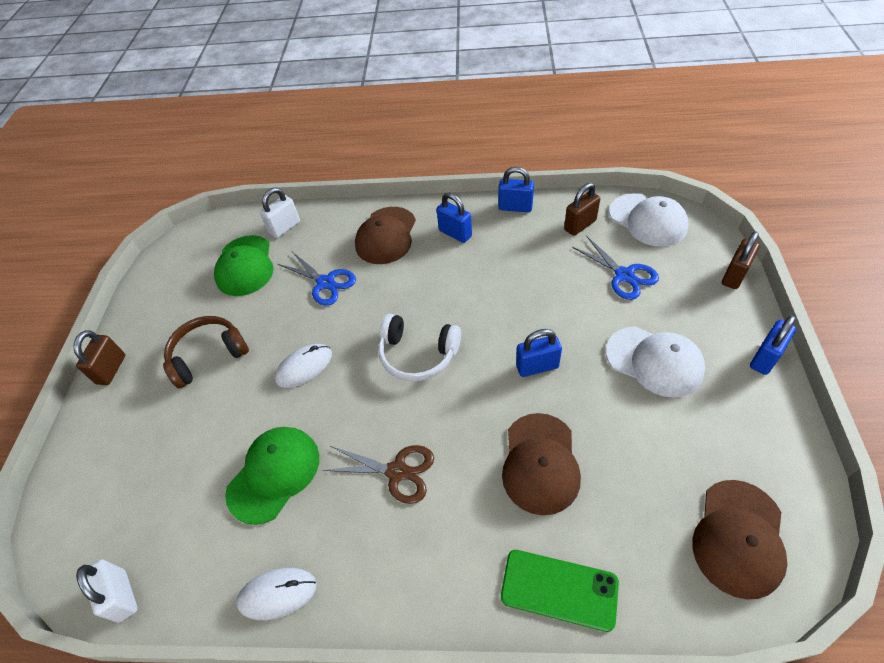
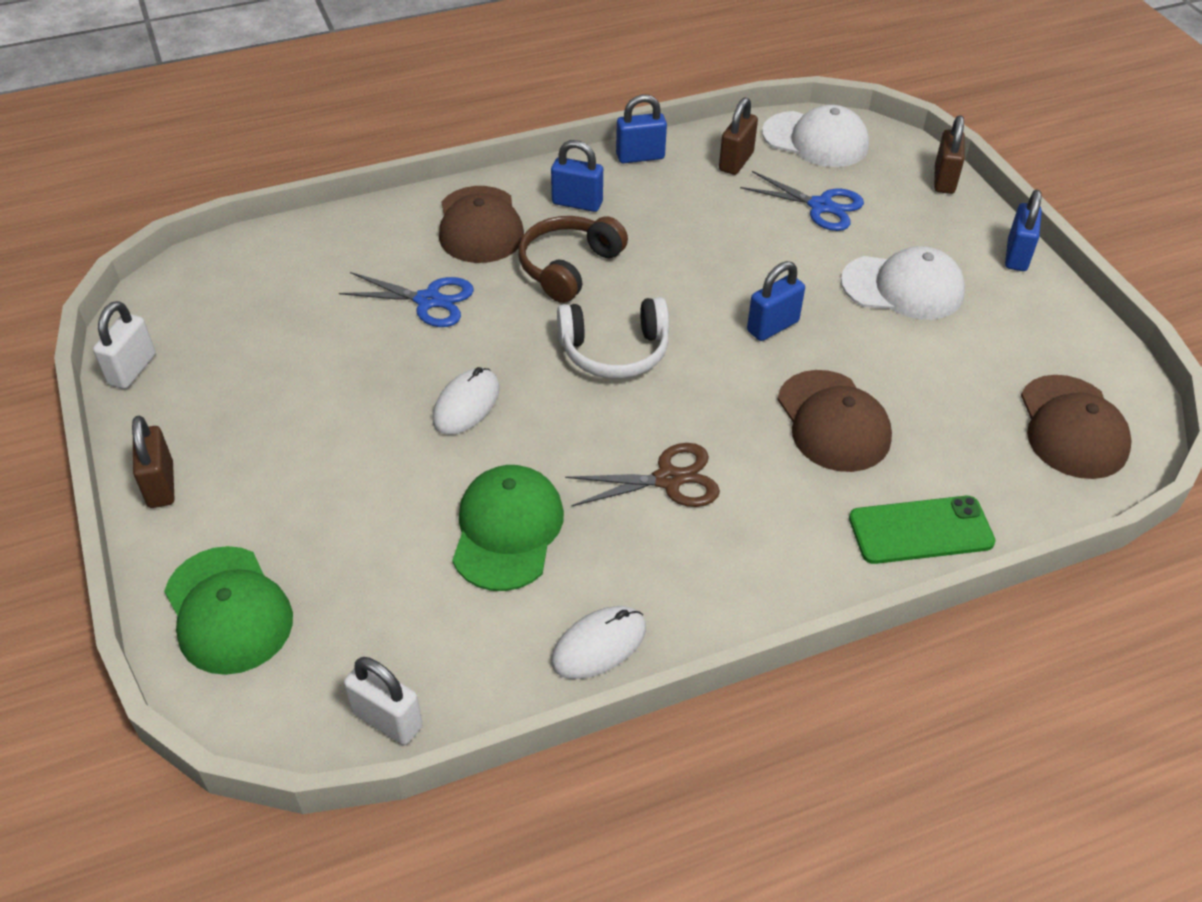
camera: 30 degrees left, 5 degrees down
brown headphones [163,316,249,388] -> brown headphones moved to [518,216,628,303]
green cap [214,235,273,296] -> green cap moved to [164,546,293,675]
white padlock [260,188,300,238] -> white padlock moved to [93,301,156,389]

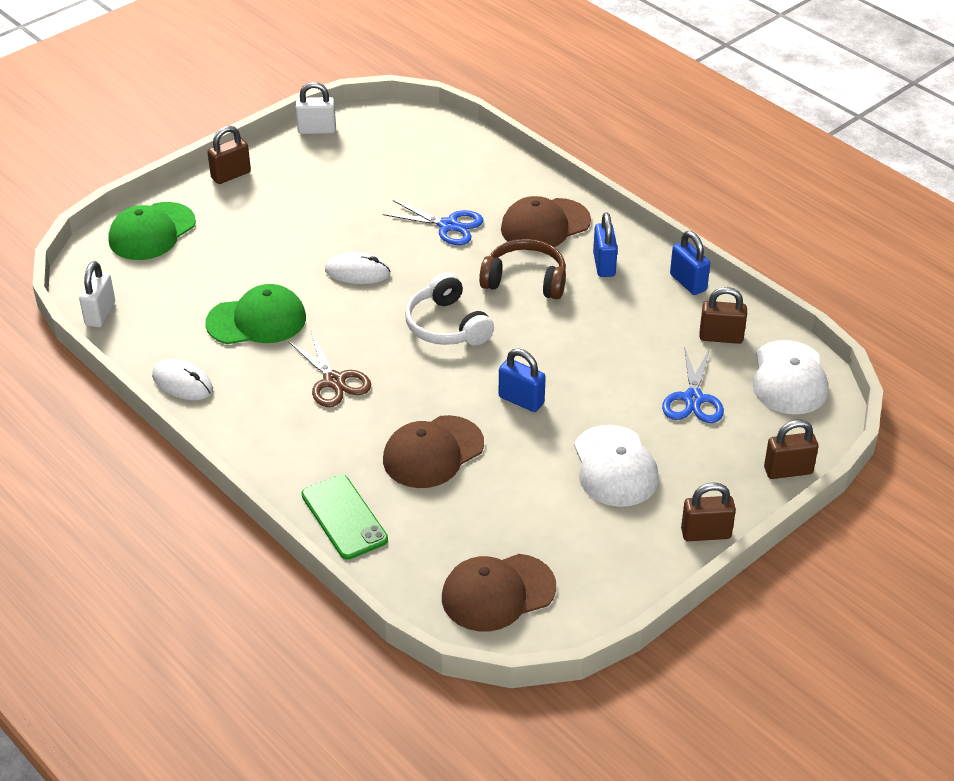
camera: 70 degrees right, 5 degrees down
blue scissors [339,272,474,327] -> blue scissors turned 60 degrees counterclockwise [383,200,483,245]
blue padlock [1005,190,1042,271] -> brown padlock [681,482,736,541]

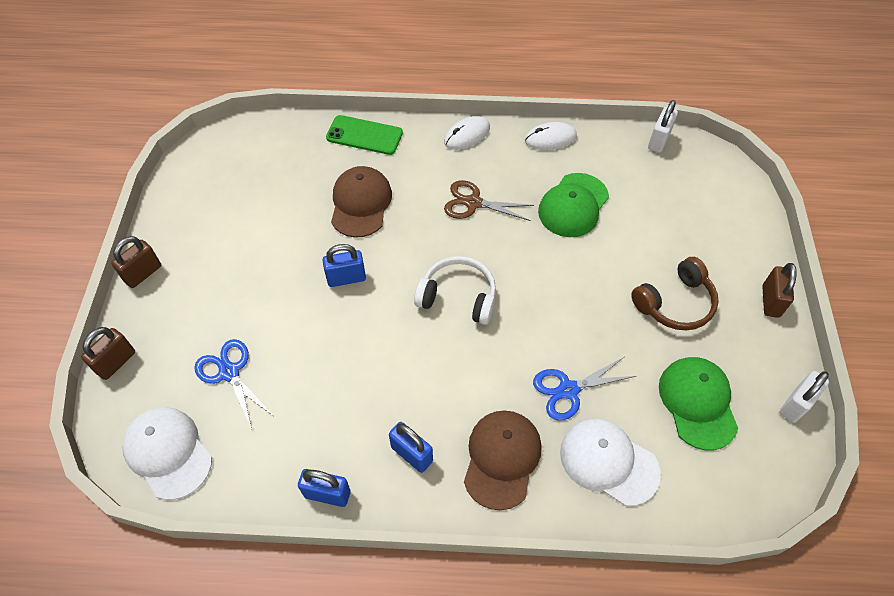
camera: 135 degrees right, 15 degrees up
white padlock [79,261,115,327] -> white padlock turned 60 degrees clockwise [648,100,678,153]
green cap [108,202,196,260] -> green cap moved to [659,357,738,450]
white mouse [325,252,391,284] -> white mouse moved to [444,116,490,150]
brown cap [442,554,556,631] -> none
brown headphones [479,239,566,299] -> brown headphones moved to [631,257,719,330]
white cap [574,425,659,507] -> white cap moved to [560,419,661,506]
brown padlock [699,287,747,344] -> none

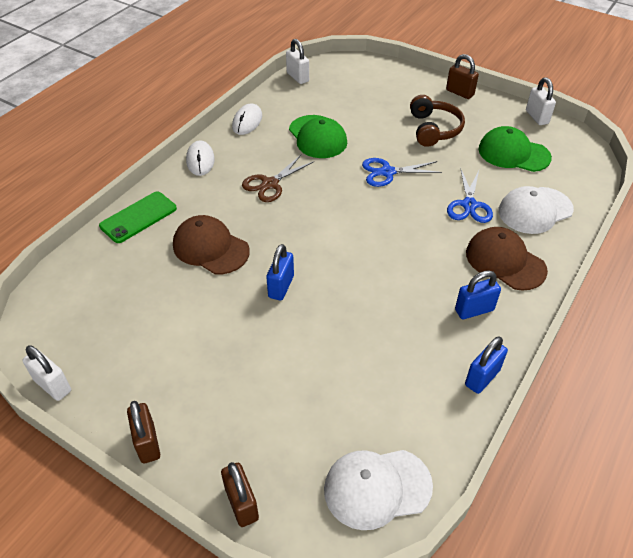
camera: 60 degrees left, 10 degrees down
blue scissors [194,339,272,429] -> blue scissors moved to [362,158,442,187]
white headphones [414,256,496,325] -> none
none -> white padlock [22,345,71,401]

